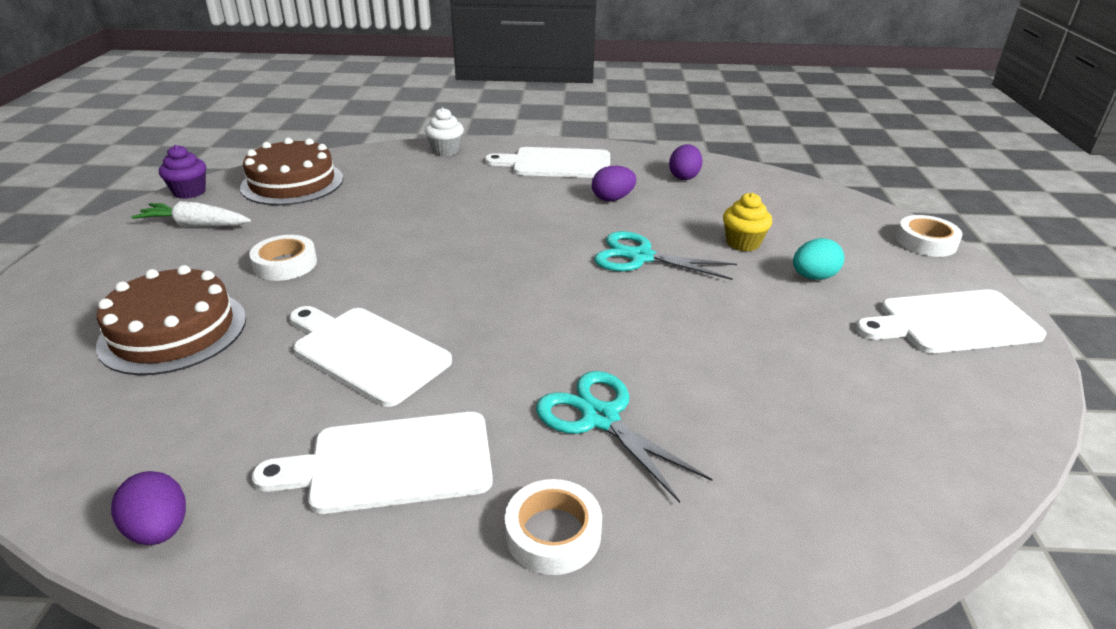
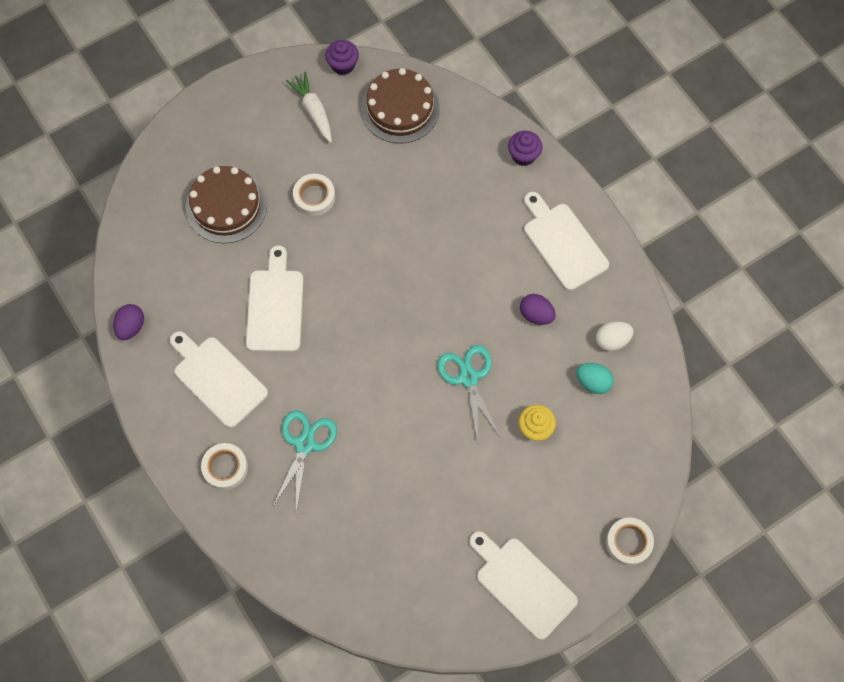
camera: 55 degrees right, 35 degrees up
white cupcake [425,107,464,156] -> purple cupcake [508,131,542,166]
purple egg [669,144,703,180] -> white egg [596,321,634,351]
turquoise egg [793,238,844,280] -> turquoise egg moved to [576,363,614,394]

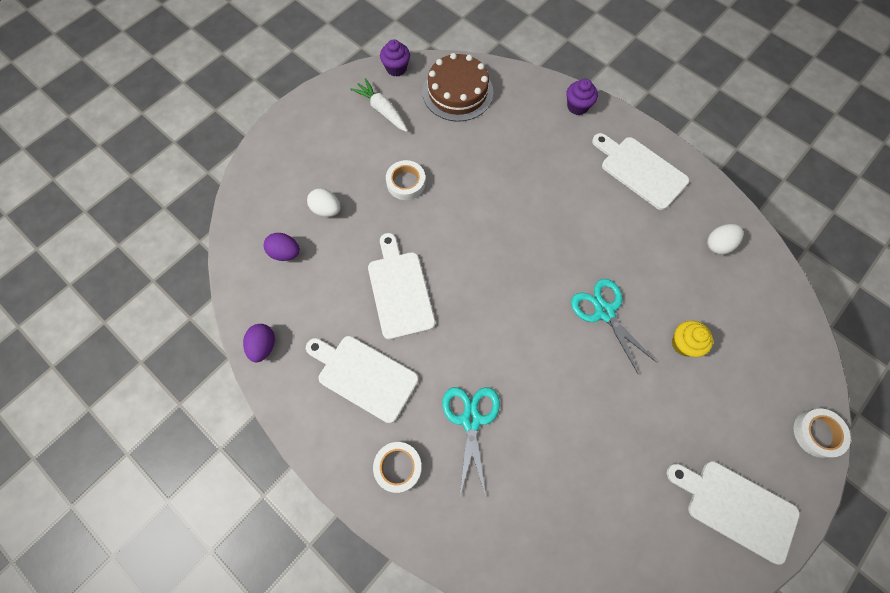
camera: 15 degrees left, 0 degrees up
brown cake [186,166,267,243] -> white egg [307,188,341,217]
purple egg [520,294,556,325] -> purple egg moved to [264,233,300,261]
turquoise egg [576,363,614,394] -> none

